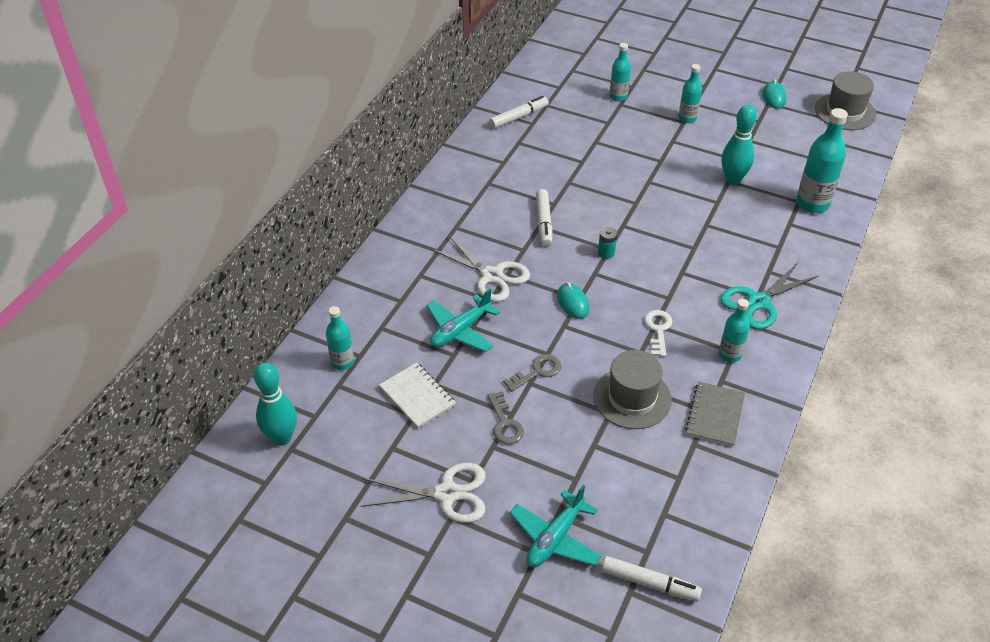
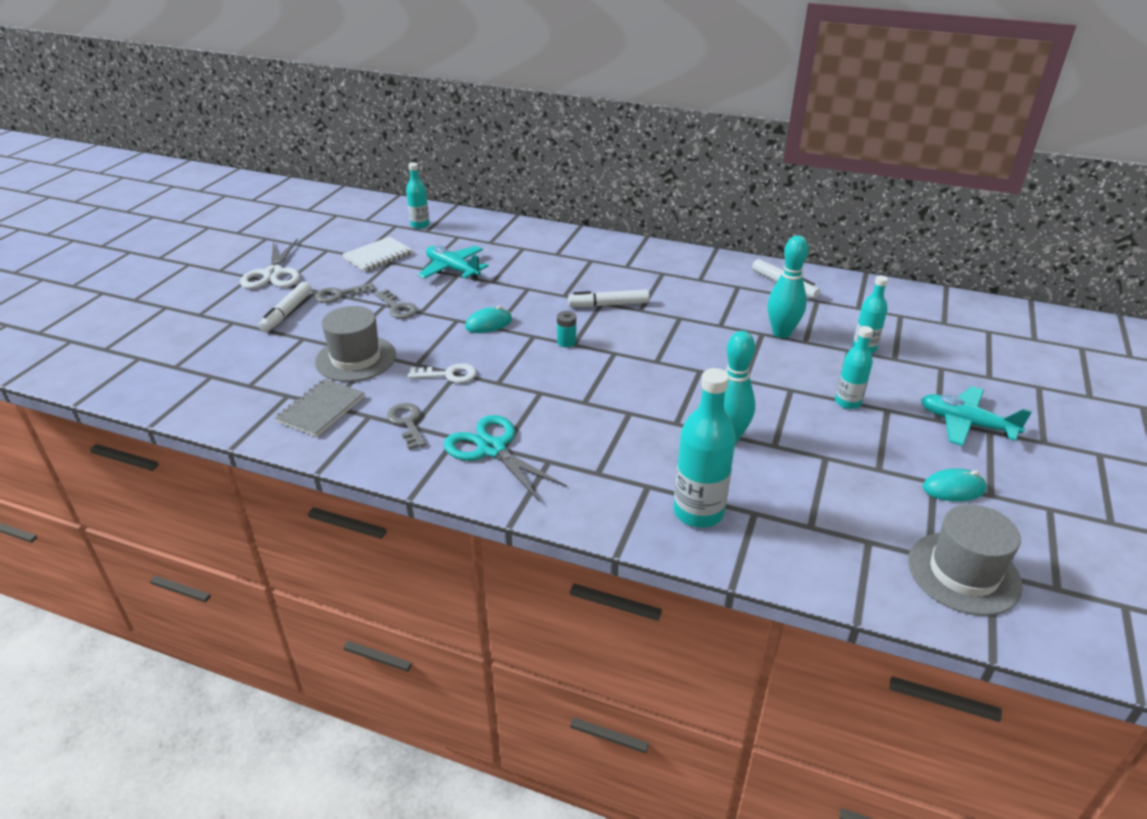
camera: 85 degrees right, 10 degrees down
turquoise bowling pin [254,363,297,446] -> turquoise bowling pin moved to [767,235,809,338]
white scissors [431,235,530,302] -> none
turquoise plane [510,485,601,567] -> turquoise plane moved to [921,386,1032,446]
white marker [602,556,702,601] -> white marker moved to [259,282,312,332]
grey notebook [685,382,745,447] -> grey notebook turned 75 degrees counterclockwise [275,379,365,437]
turquoise bottle [719,299,750,362] -> grey key [387,403,426,450]

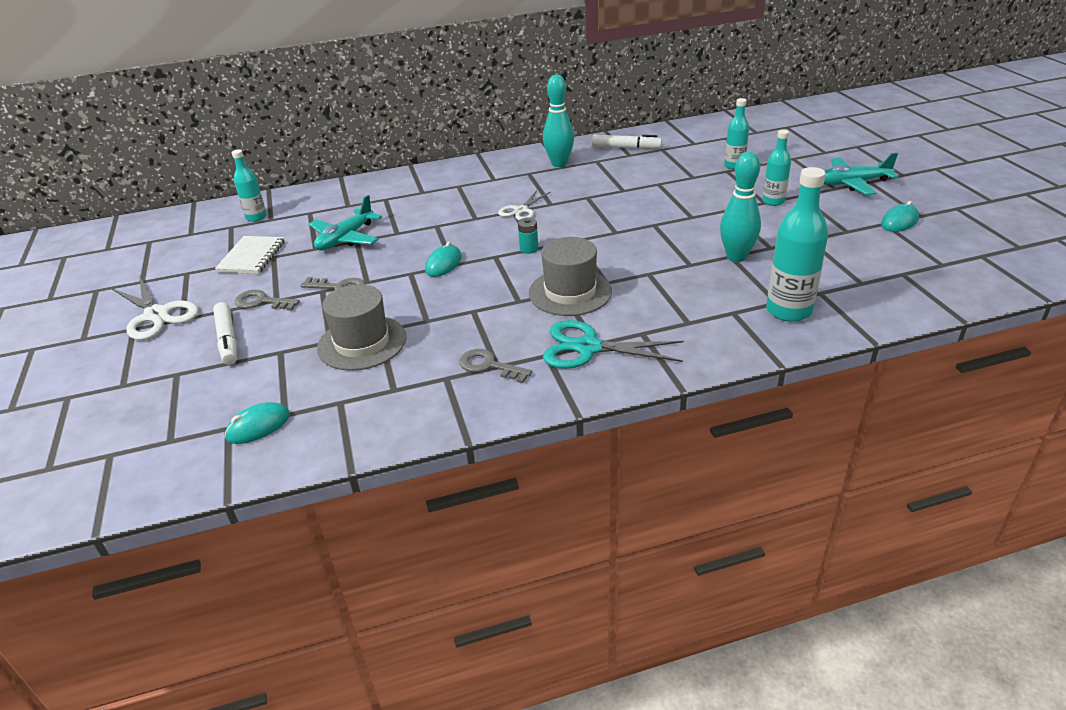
camera: 35 degrees left, 0 degrees up
grey notebook [275,379,365,437] -> none
grey key [315,283,375,303] -> grey key turned 75 degrees clockwise [235,290,300,311]
white key [408,363,476,383] -> none
turquoise plane [418,246,488,280] -> turquoise plane turned 60 degrees counterclockwise [309,195,382,251]
white marker [568,289,649,307] -> white scissors [498,190,550,220]
turquoise bowling pin [767,235,809,338] -> turquoise bowling pin moved to [543,75,574,167]
grey hat [908,504,1023,616] -> grey hat moved to [529,237,612,316]
none -> turquoise mouse [224,402,290,444]

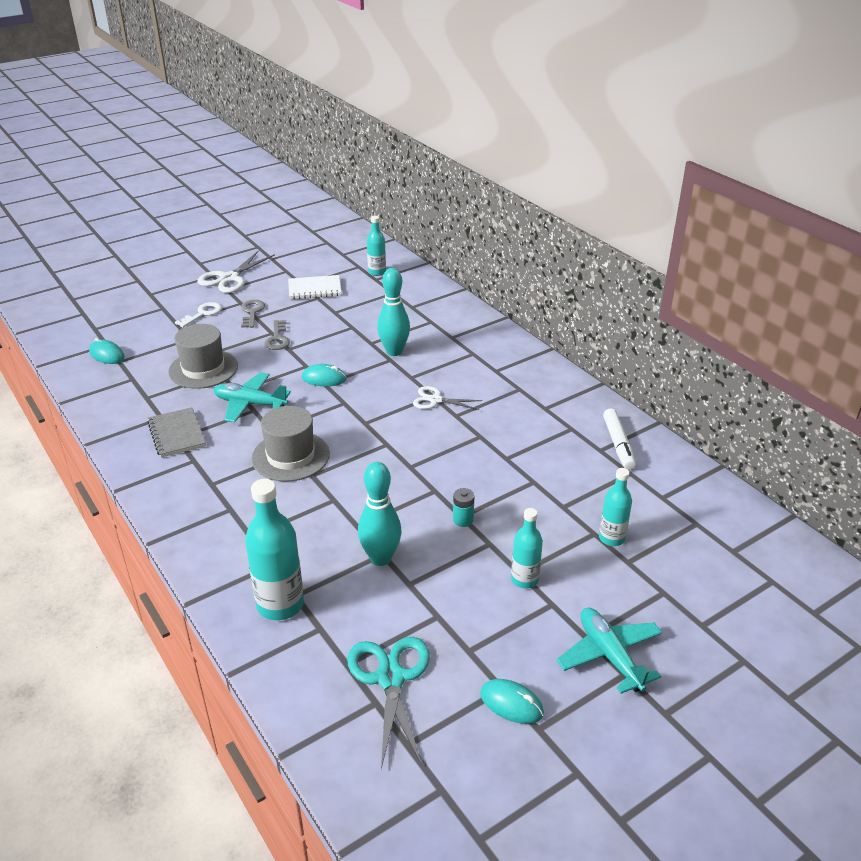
camera: 70 degrees right, 0 degrees up
white marker [213,302,237,365] -> white key [175,302,222,328]
turquoise plane [309,195,382,251] -> turquoise plane moved to [214,372,291,423]
grey key [459,349,532,383] -> grey notebook [147,407,206,457]
turquoise battery [518,217,538,254] -> turquoise battery moved to [453,488,474,527]
turquoise bowling pin [543,75,574,167] -> turquoise bowling pin moved to [377,268,410,356]
turquoise scissors [543,320,684,369] -> turquoise scissors moved to [347,637,430,769]

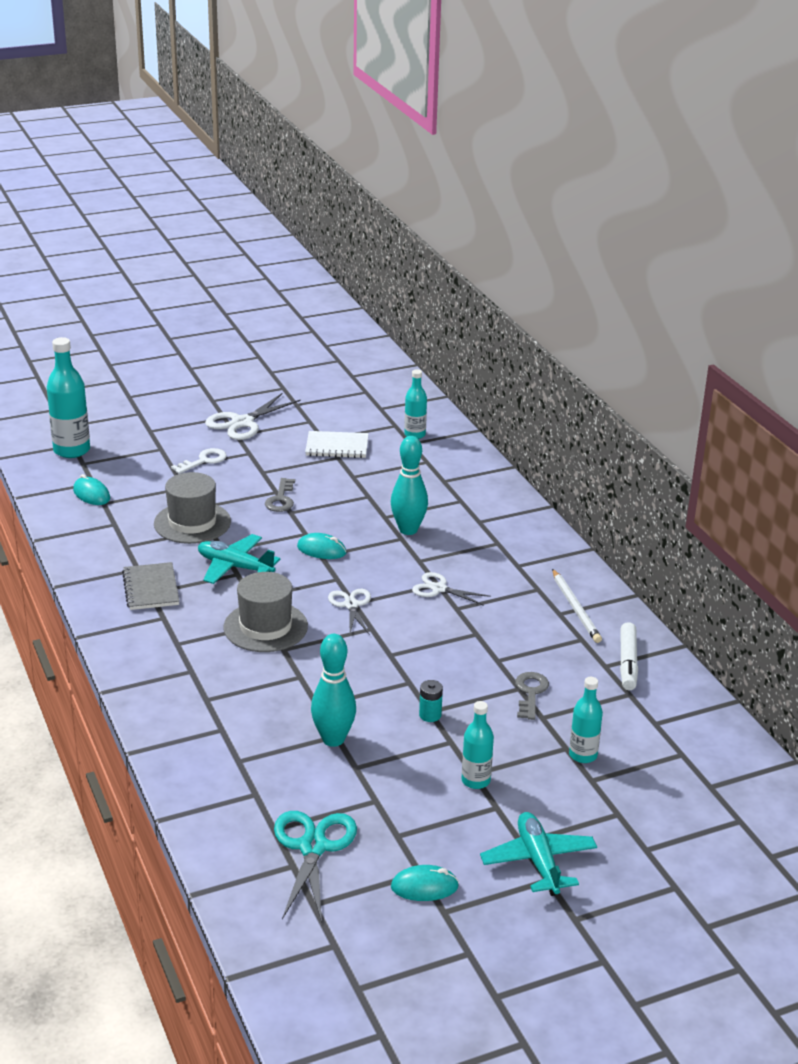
camera: 10 degrees right, 5 degrees down
grey key [241,300,265,328] -> grey key moved to [515,672,549,720]
turquoise bottle [245,479,304,620] -> turquoise bottle moved to [47,337,90,458]
turquoise mouse [480,679,544,724] -> turquoise mouse turned 45 degrees counterclockwise [391,865,459,901]
none -> white scissors [328,589,371,634]
none -> white pencil [552,569,602,643]

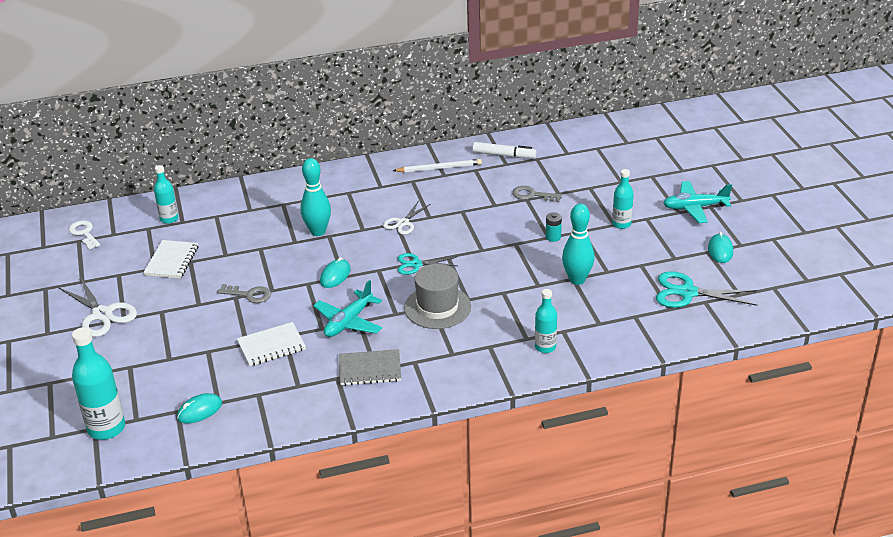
camera: 80 degrees left, 5 degrees up
grey hat [154,472,231,544] -> white notebook [237,322,306,366]
white key [171,448,227,474] -> white key moved to [69,220,100,249]
white scissors [328,589,371,634] -> turquoise scissors [398,253,457,275]
turquoise bottle [569,677,603,763] -> turquoise bottle moved to [535,289,557,353]

